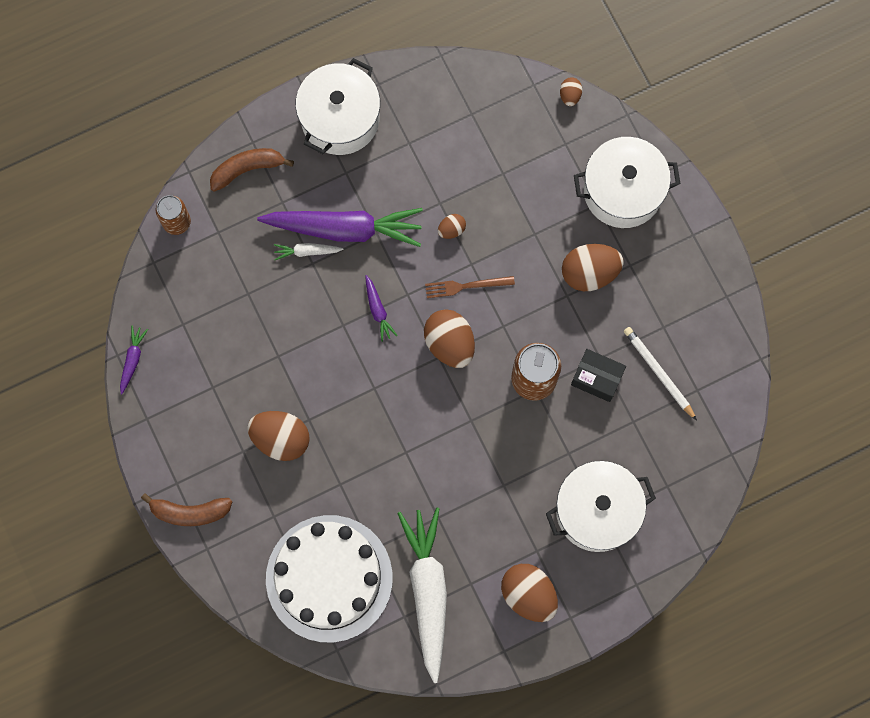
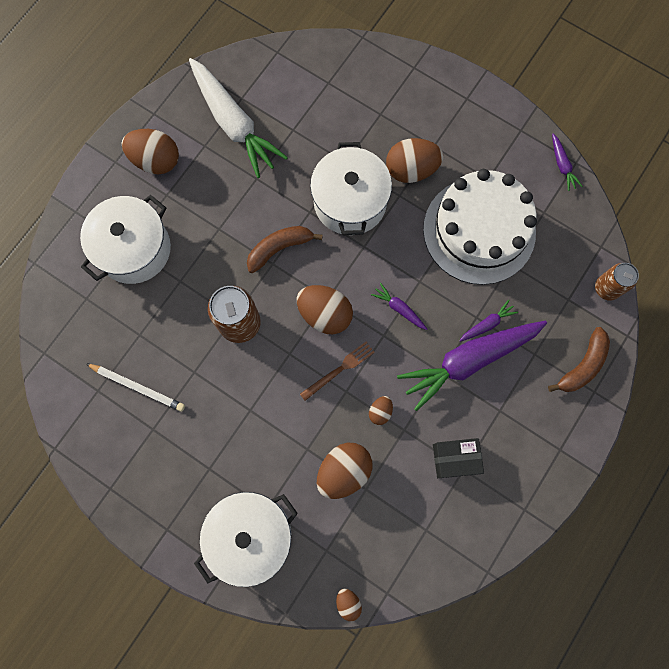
camera: 150 degrees right, 0 degrees up
brown banana [141,493,232,526] -> brown banana moved to [247,226,323,273]
white cake [266,515,393,643] -> white cake moved to [423,169,537,285]
white carrot [274,243,343,260] -> purple carrot [459,300,518,342]
white pot [295,58,380,155] -> white pot moved to [310,142,392,235]
brown egg [562,244,624,291] -> brown egg moved to [317,443,372,499]
black box [571,349,626,402] -> black box moved to [433,438,484,478]

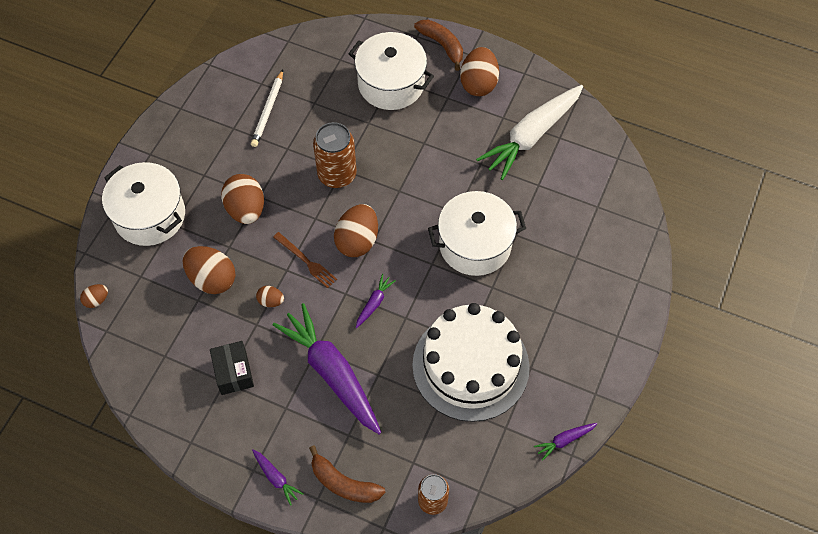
camera: 80 degrees right, 15 degrees down
brown banana [247,226,323,273] -> brown banana moved to [414,20,463,71]
brown egg [386,138,443,183] -> brown egg moved to [221,174,264,224]
purple carrot [459,300,518,342] -> purple carrot moved to [252,449,303,506]

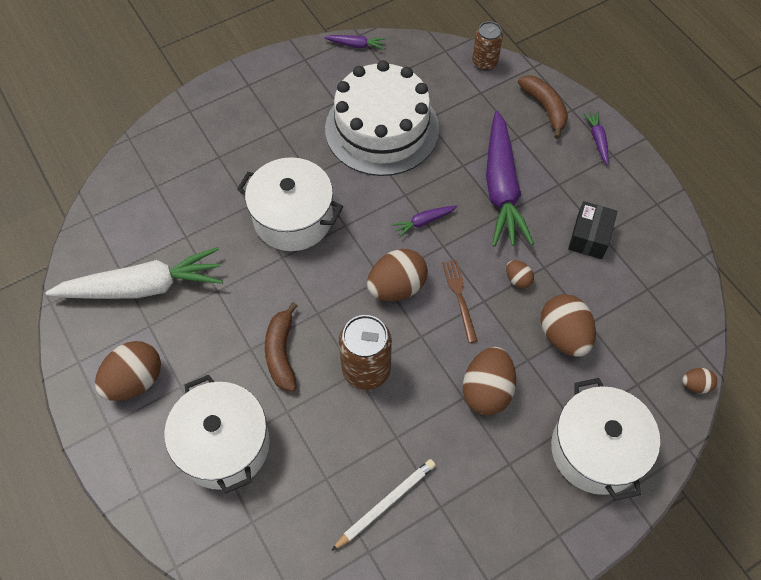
camera: 145 degrees left, 0 degrees up
brown banana [414,20,463,71] -> brown banana moved to [265,302,298,391]

